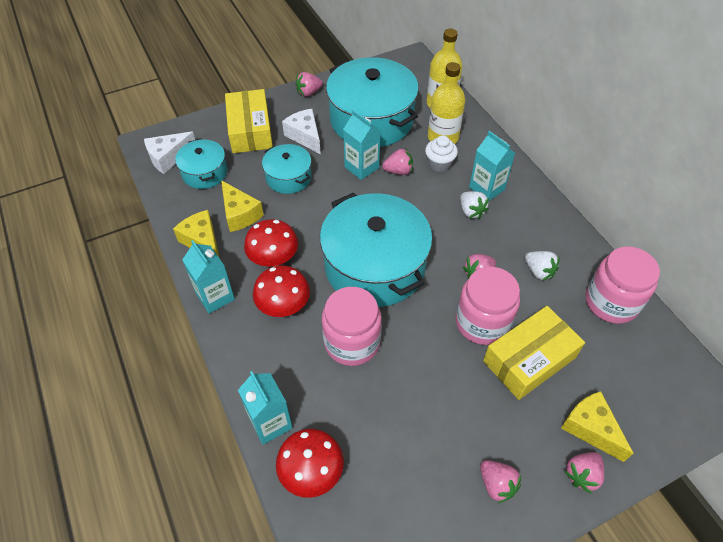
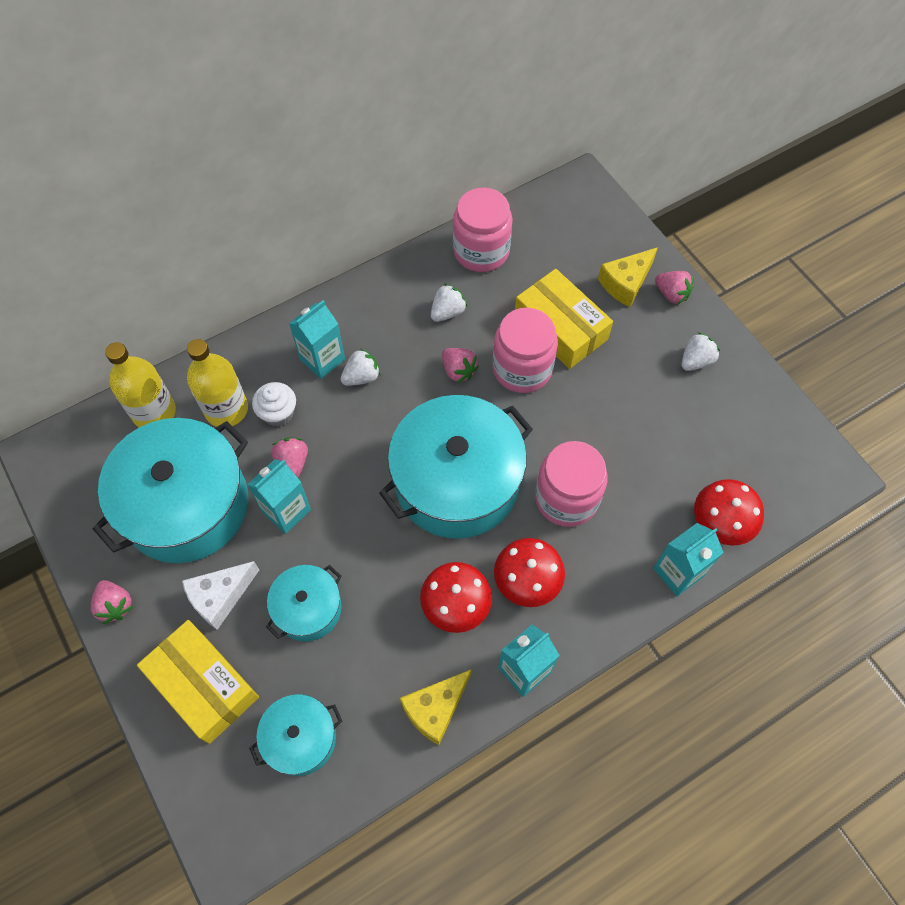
camera: 95 degrees left, 10 degrees up
white cheese [144,131,195,174] -> none
yellow cheese [221,180,264,232] -> none
yellow box [225,89,273,153] -> yellow box turned 60 degrees clockwise [137,620,259,744]
pink strawberry [480,460,521,503] -> white strawberry [681,332,720,371]

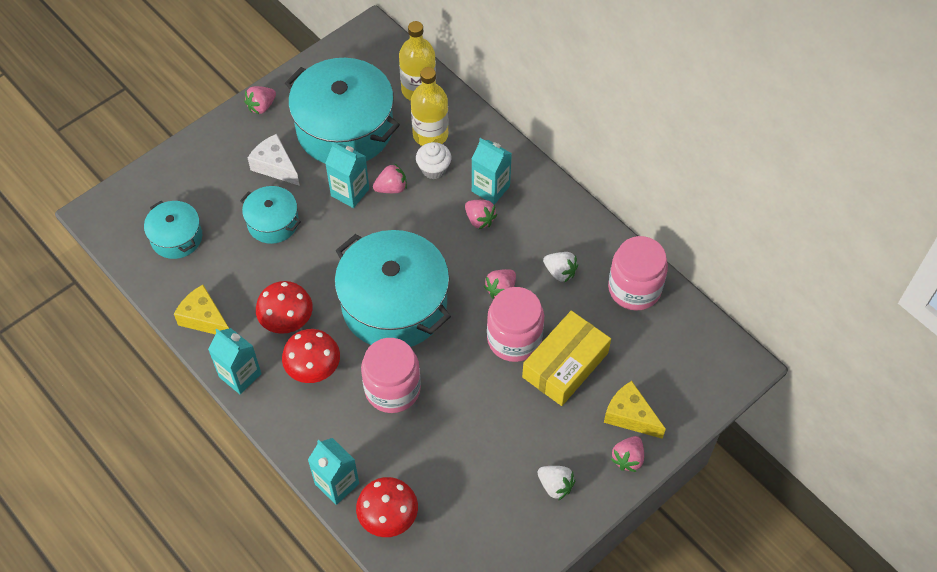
camera: 80 degrees right, 5 degrees down
yellow box [137,620,259,744] -> none
white strawberry [340,348,381,386] -> pink strawberry [465,200,497,229]

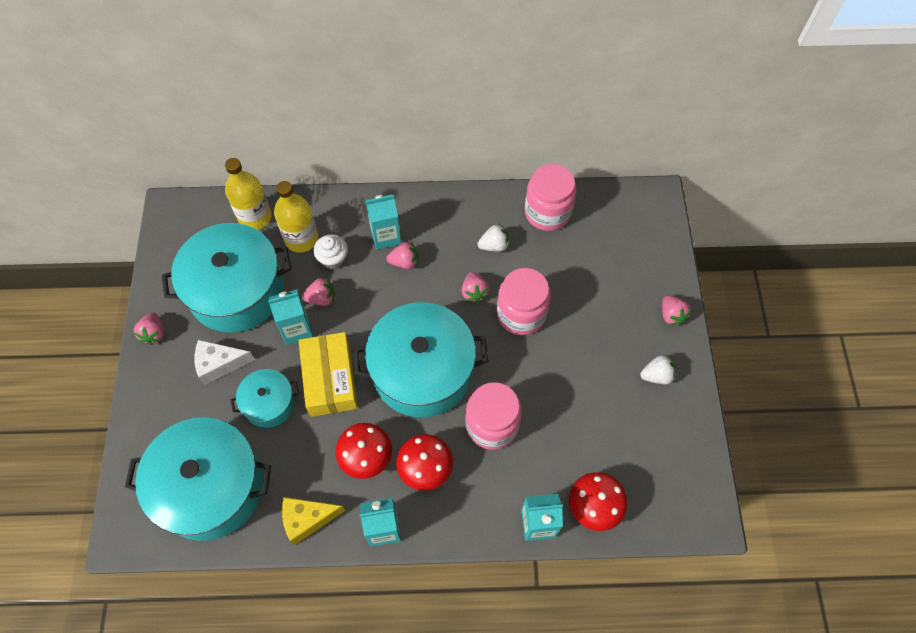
camera: 50 degrees left, 5 degrees up
turquoise pot [144,201,202,259] -> turquoise pot [125,417,271,541], size x1.97
pink strawberry [373,163,407,193] -> pink strawberry turned 60 degrees clockwise [302,278,335,306]
yellow box [522,311,611,406] -> yellow box moved to [299,332,358,417]
yellow cheese [604,381,666,439] -> none

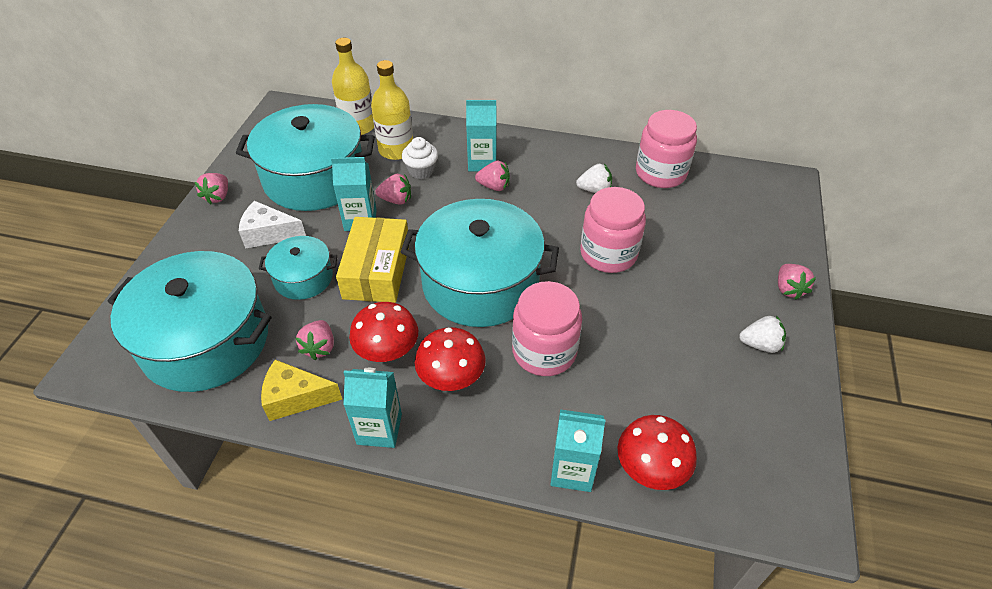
camera: 15 degrees right, 15 degrees down
pink strawberry [462,272,490,303] -> pink strawberry moved to [296,320,334,360]

